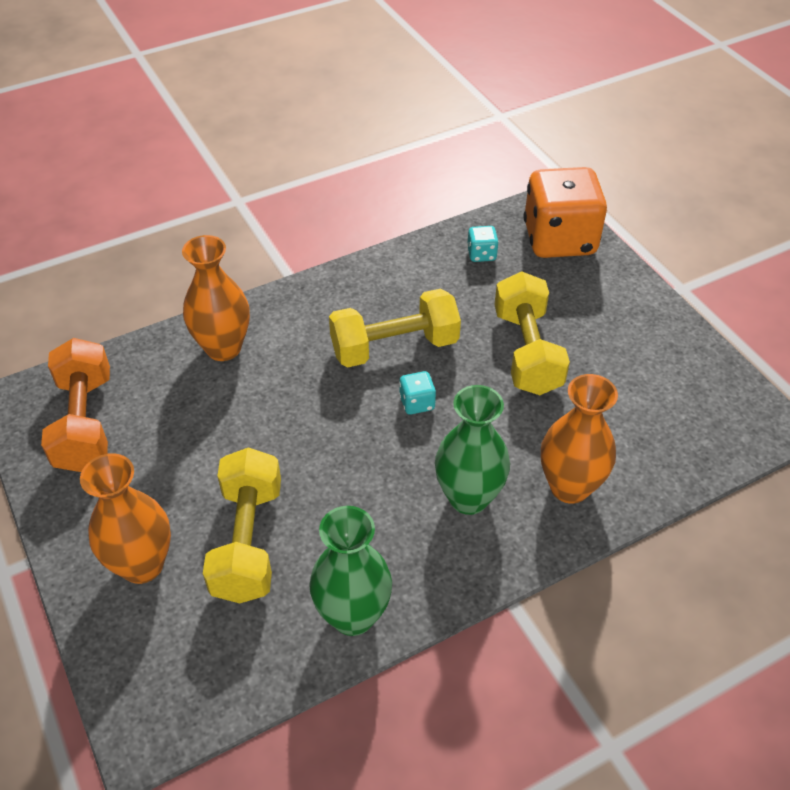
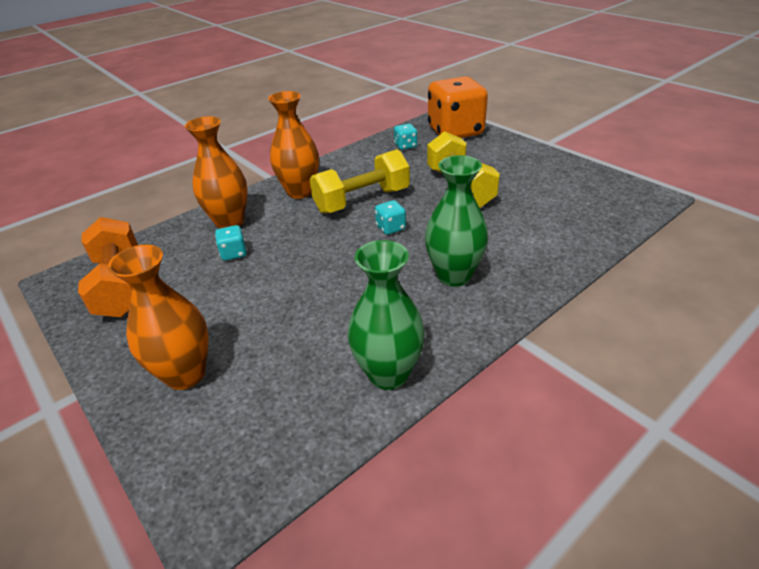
camera: 10 degrees left, 10 degrees down
yellow dumbbell [203,447,281,603] -> none
orange vase [541,374,618,504] -> orange vase moved to [268,91,319,199]
none -> turquoise dice [215,225,247,261]

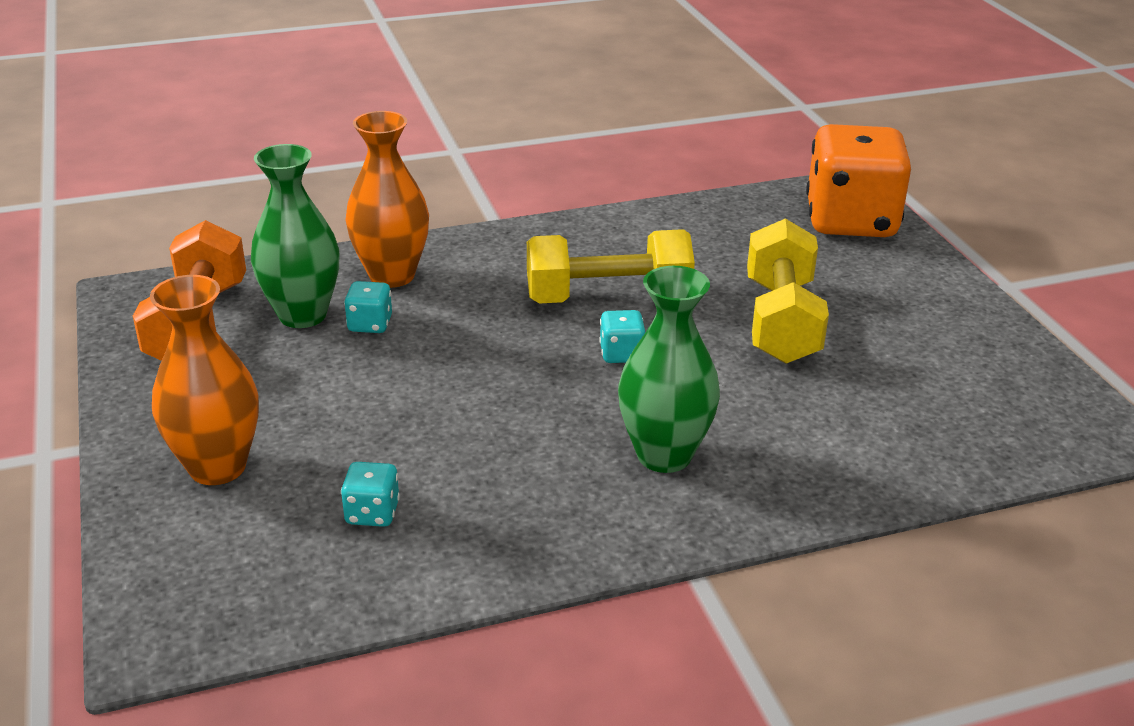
camera: 20 degrees right, 5 degrees down
orange vase [268,91,319,199] -> none
green vase [348,240,425,390] -> green vase moved to [251,144,339,328]
turquoise dice [394,124,417,150] -> turquoise dice moved to [341,462,400,527]

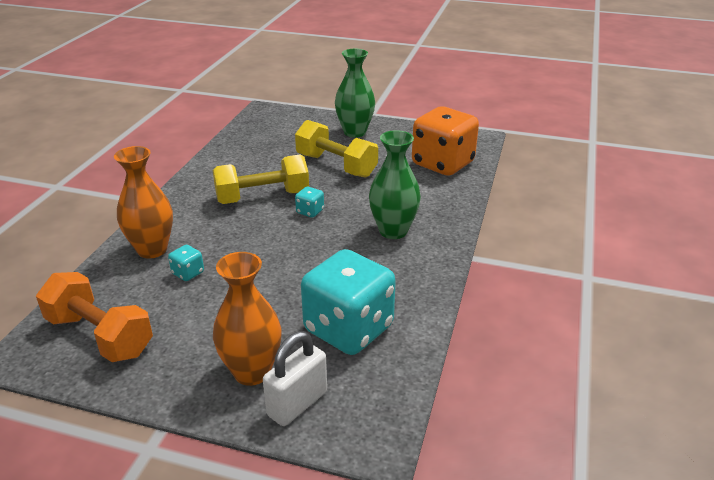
camera: 55 degrees left, 0 degrees up
green vase [251,144,339,328] -> green vase moved to [335,49,375,138]
turquoise dice [341,462,400,527] -> turquoise dice [301,249,396,355], size x2.50
yellow dumbbell [527,229,695,304] -> yellow dumbbell turned 45 degrees clockwise [213,154,309,204]
orange dice [806,124,911,237] -> orange dice moved to [412,106,479,176]
none -> white padlock [263,331,327,426]

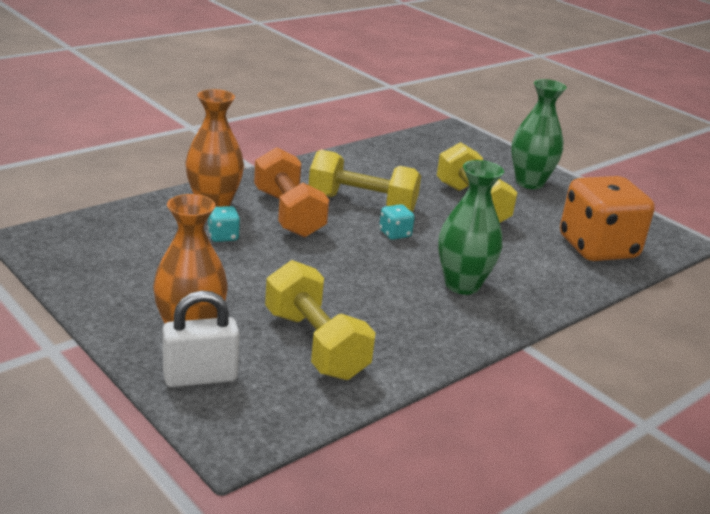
camera: 30 degrees right, 5 degrees down
orange dumbbell [36,272,153,362] -> orange dumbbell moved to [254,147,329,238]
turquoise dice [301,249,396,355] -> yellow dumbbell [265,260,376,380]

